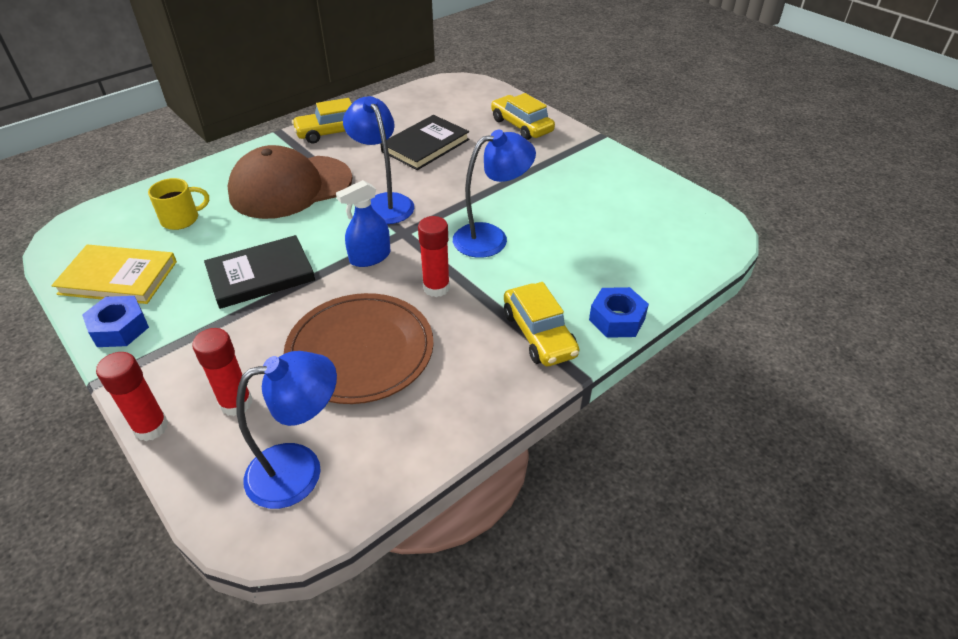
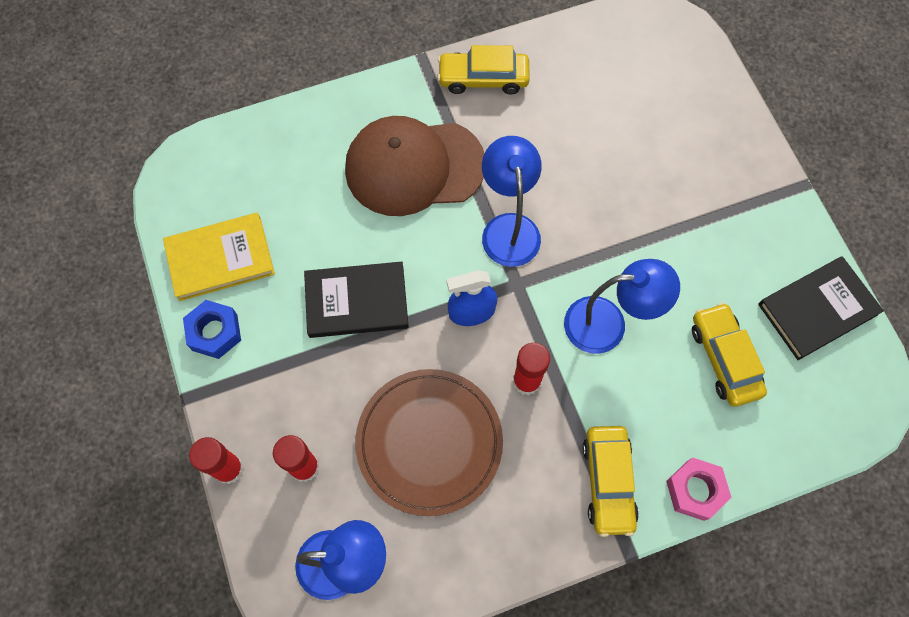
camera: 20 degrees right, 25 degrees up
yellow book [51,245,177,304] -> yellow book turned 45 degrees counterclockwise [163,213,275,301]
yellow mug [148,178,209,230] -> none
black book [380,115,469,170] -> black book moved to [758,256,884,360]
yellow car [491,93,555,140] -> yellow car moved to [692,302,767,407]
blue nut [589,287,649,338] -> pink nut [666,457,732,521]

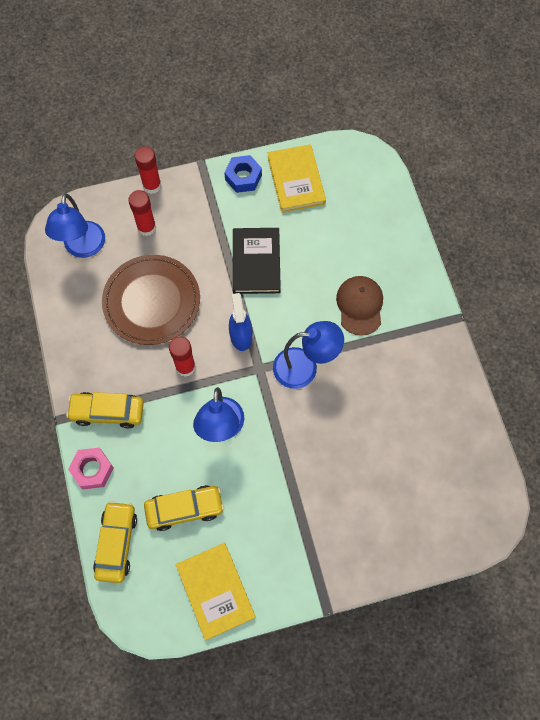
camera: 95 degrees right, 0 degrees up
brown cap [345,116,484,216] -> brown cap [336,276,383,336], size x0.60
yellow car [437,45,530,95] -> yellow car moved to [93,501,137,583]
black book [758,256,884,360] -> yellow book [176,543,256,640]

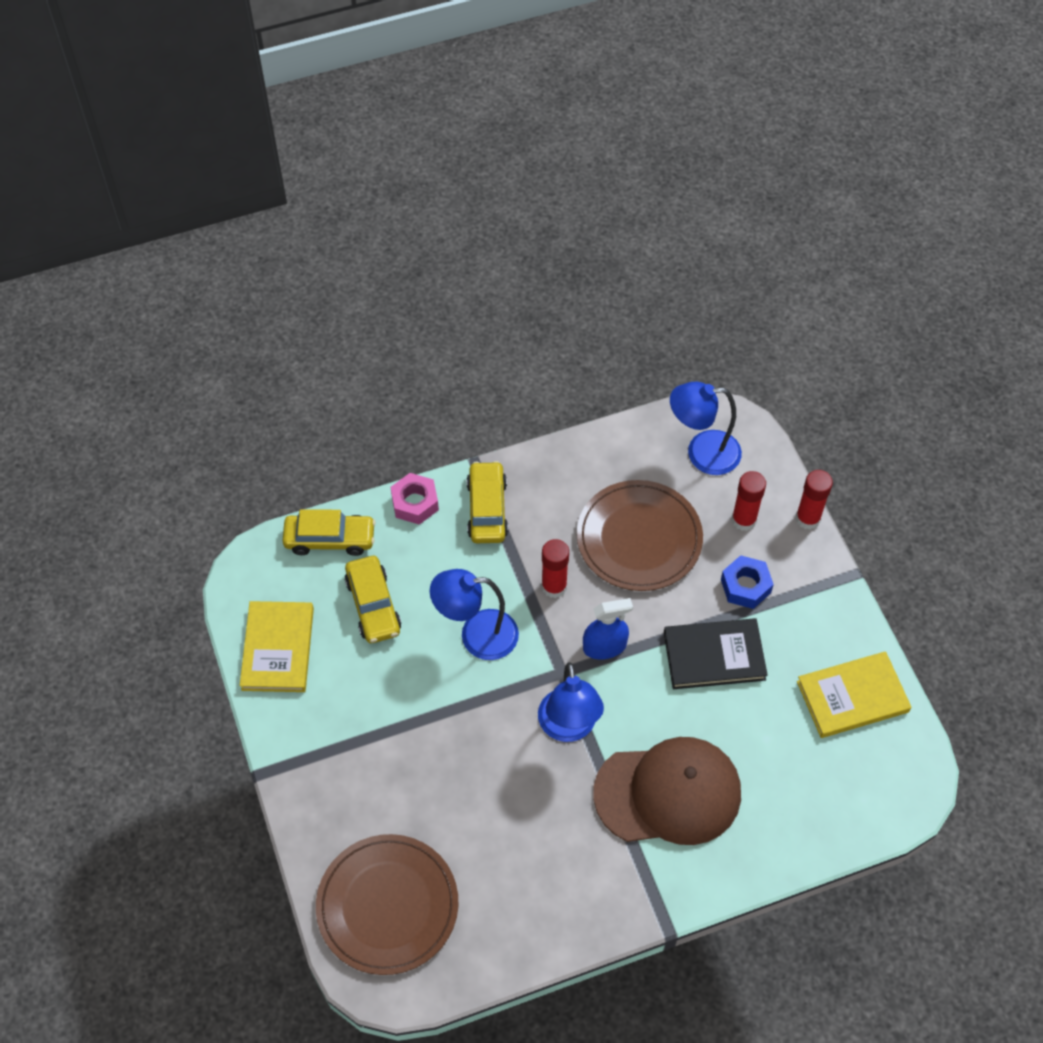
camera: 85 degrees right, 10 degrees down
yellow book [176,543,256,640] -> yellow book turned 60 degrees counterclockwise [240,601,314,692]
blue nut [224,155,262,193] -> blue nut moved to [721,555,774,609]
brown cap [336,276,383,336] -> brown cap [593,737,741,845], size x1.68
none -> brown plate [316,834,458,975]

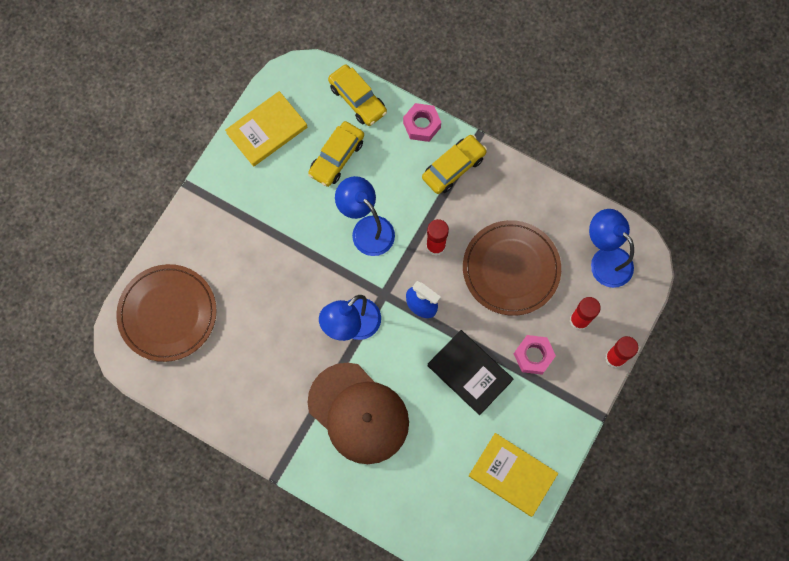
camera: 50 degrees right, 15 degrees up
blue nut [721,555,774,609] -> pink nut [514,335,556,375]

